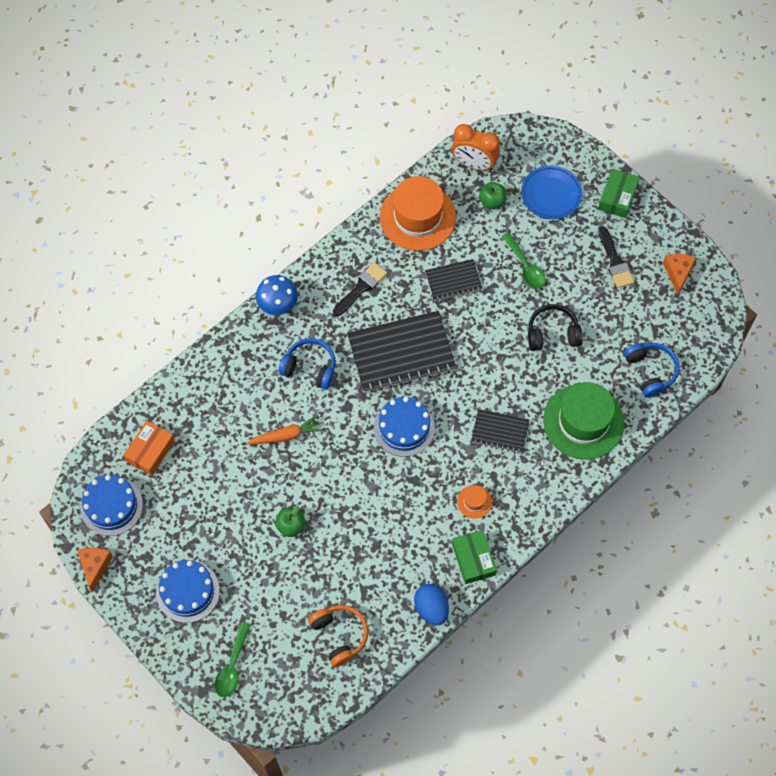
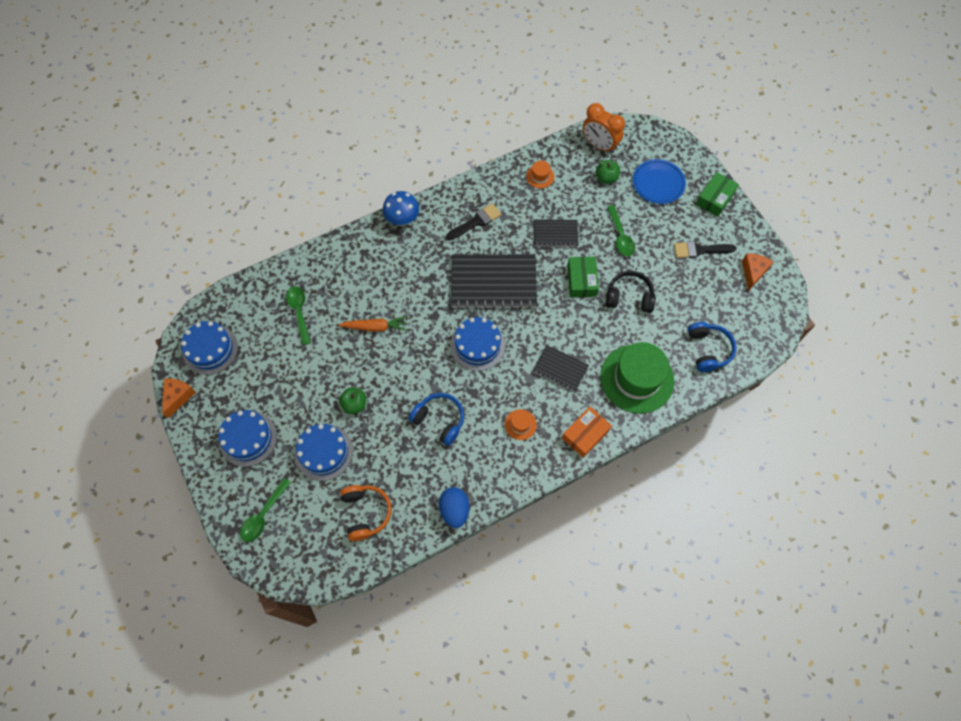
camera: 15 degrees right, 0 degrees up
orange box [123,421,175,476] -> orange box moved to [562,407,612,458]
blue headphones [279,338,336,390] -> blue headphones moved to [408,393,464,446]
orange hat [380,176,456,251] -> orange hat [526,161,554,188], size x0.43
green box [452,530,497,584] -> green box moved to [567,257,599,297]
black brush [598,226,634,288] -> black brush turned 90 degrees clockwise [674,241,736,258]
none -> green spoon [286,286,311,345]
none -> blue cake [295,424,353,481]

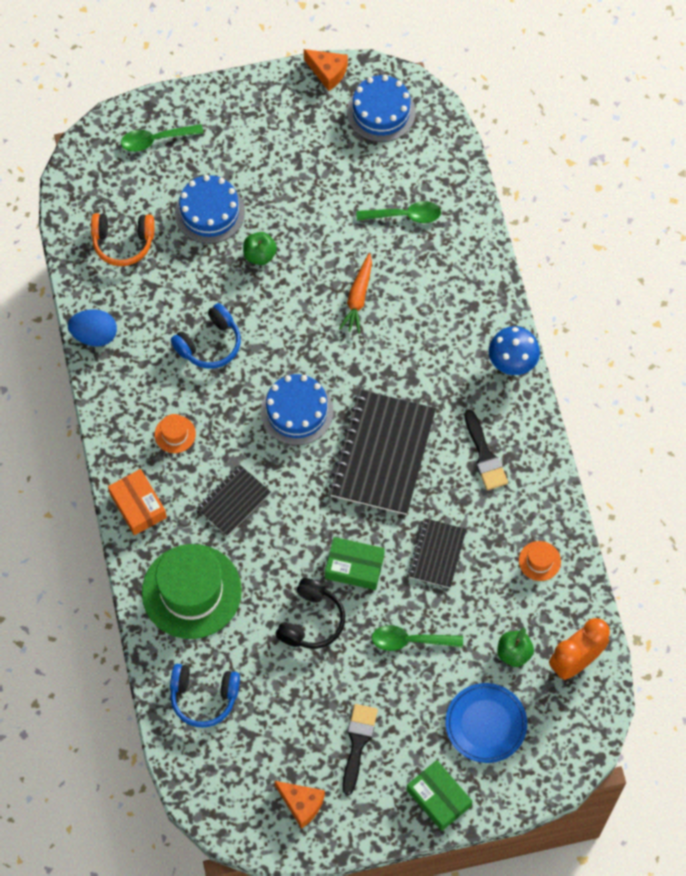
camera: 105 degrees right, 0 degrees up
blue cake [218,410,277,467] -> none
green spoon [240,478,291,542] -> green spoon turned 60 degrees counterclockwise [121,124,203,152]

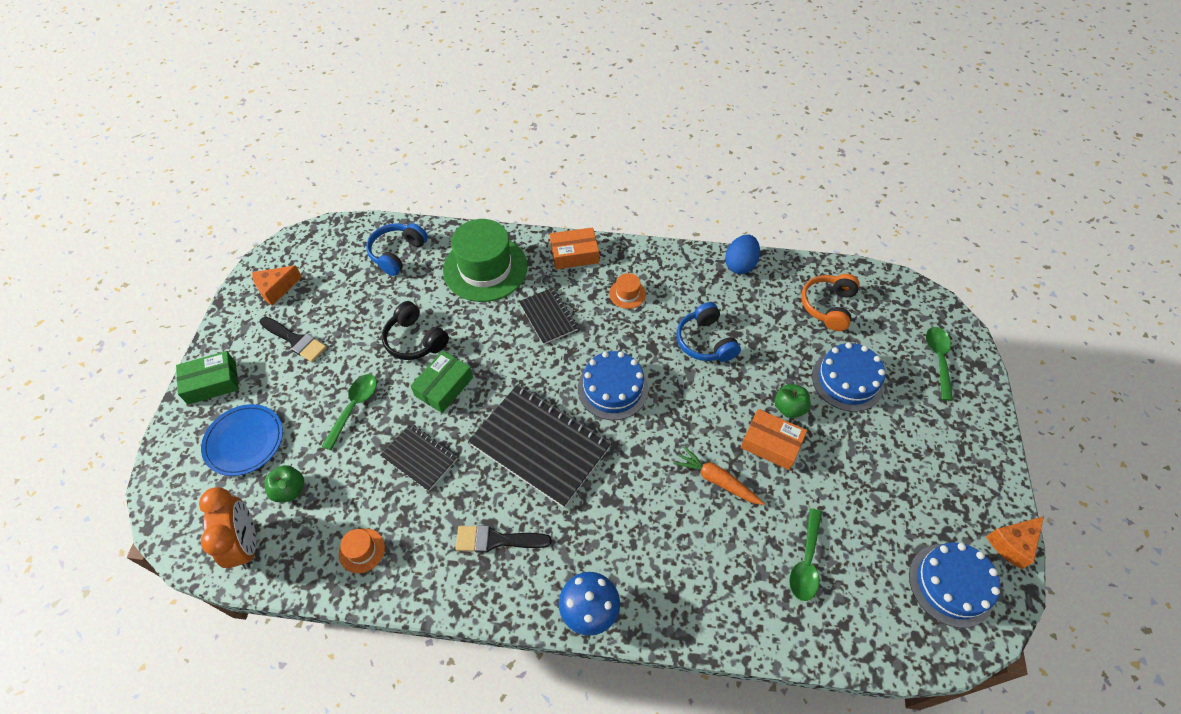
camera: 110 degrees right, 10 degrees down
none -> orange box [741,409,807,470]

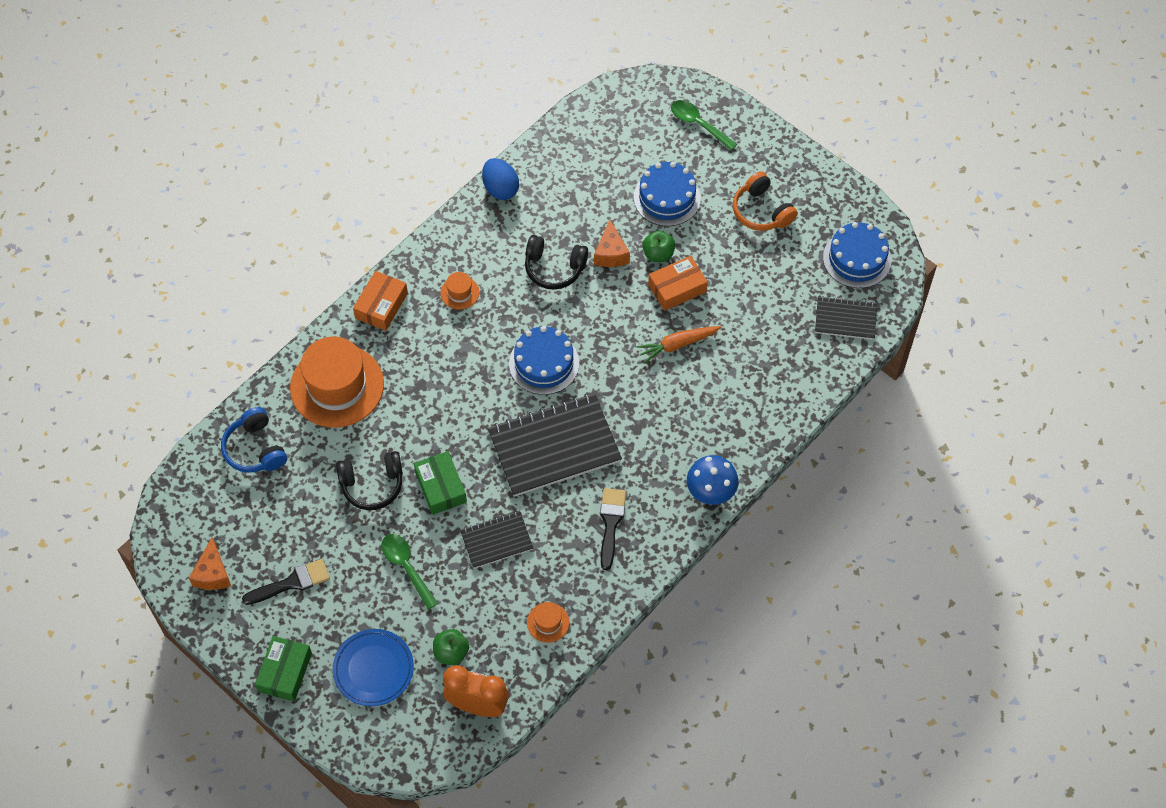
camera: 55 degrees left, 5 degrees up
green hat [443,219,528,302] -> orange hat [290,337,384,428]
black brush [455,525,552,553] -> black brush turned 150 degrees clockwise [600,488,626,570]
black notebook [519,288,578,345] -> black notebook moved to [815,296,877,340]
blue headphones [676,302,741,362] -> black headphones [525,235,588,290]
green spoon [789,508,822,601] -> none
orange headphones [801,274,860,331] -> orange headphones moved to [733,171,798,231]
orange cheese [986,516,1044,569] -> orange cheese moved to [594,220,630,267]

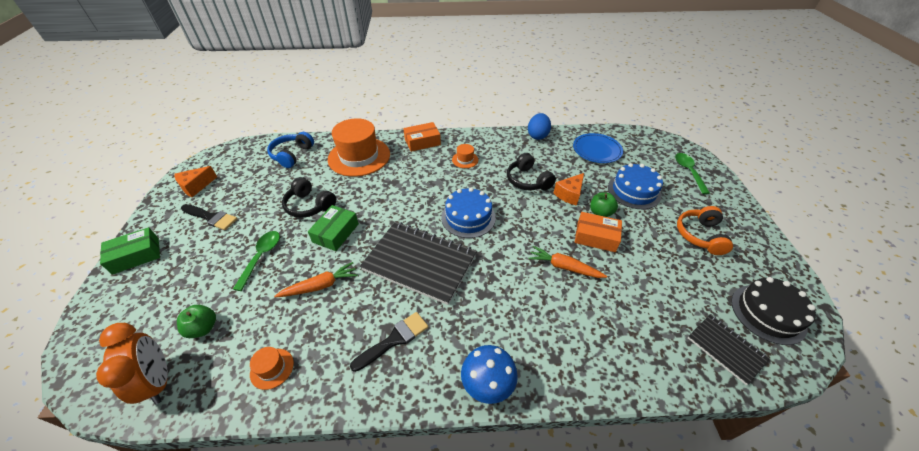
camera: 45 degrees right, 15 degrees down
blue plate [333,629,414,706] -> blue plate moved to [573,133,623,163]
black notebook [460,511,534,569] -> orange carrot [274,262,358,297]
blue cake [823,222,892,288] -> black cake [731,277,816,345]

